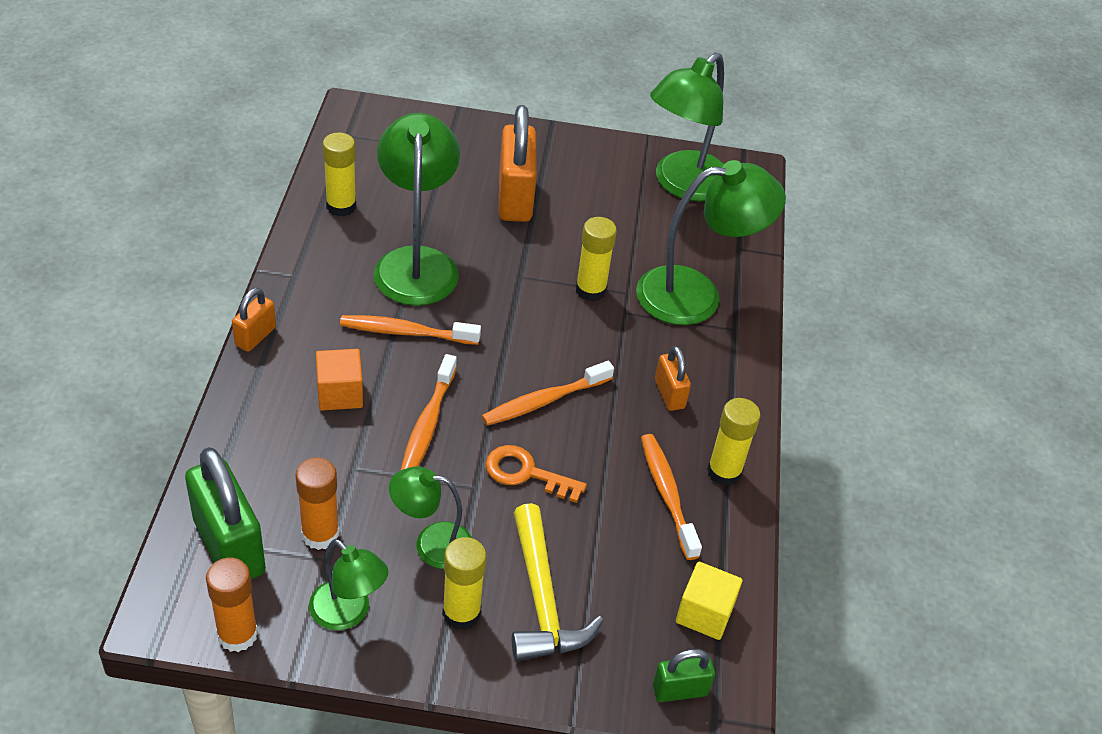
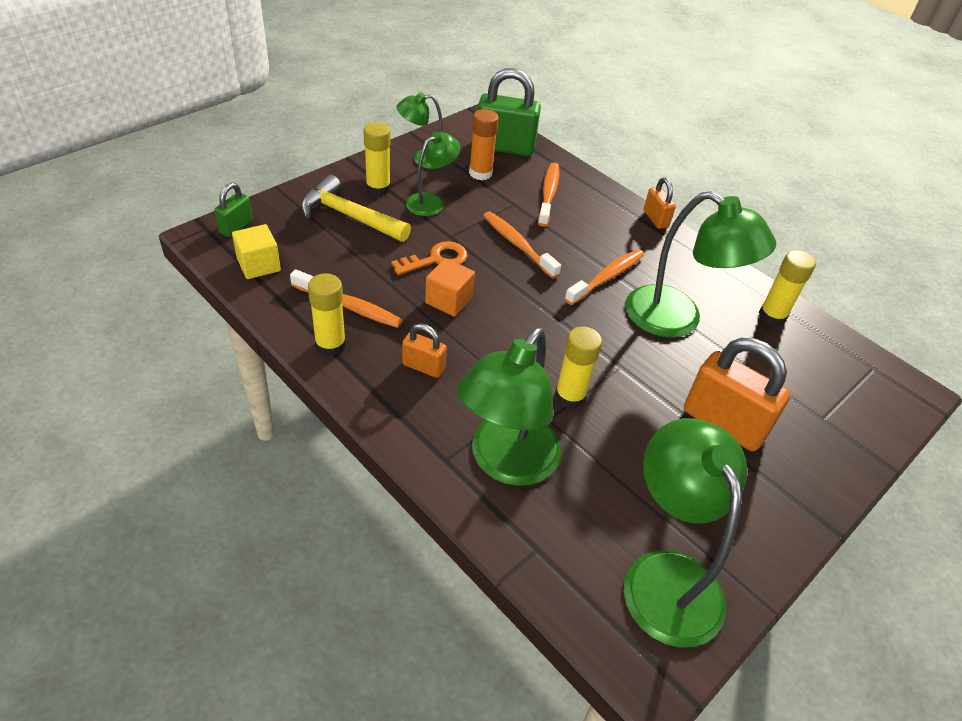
camera: 130 degrees right, 0 degrees up
orange glue stick [206,558,258,652] -> none
orange cube [316,349,363,410] -> orange cube moved to [425,258,475,317]
orange toothbrush [482,361,614,426] -> orange toothbrush moved to [538,162,559,227]

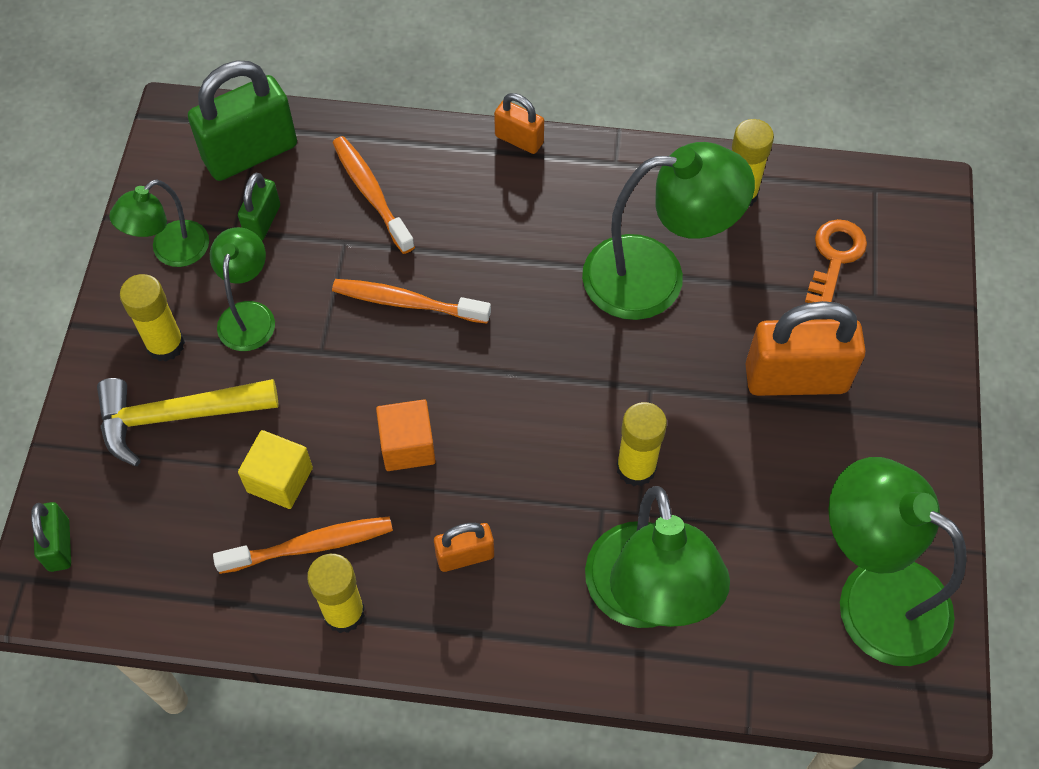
camera: 35 degrees left, 15 degrees up
yellow cube [232,224,281,279] -> yellow cube moved to [238,430,313,509]
orange key [391,241,467,275] -> orange key moved to [805,219,867,303]
orange glue stick [469,109,499,180] -> green padlock [238,173,280,241]
orange toothbrush [564,249,644,305] -> none

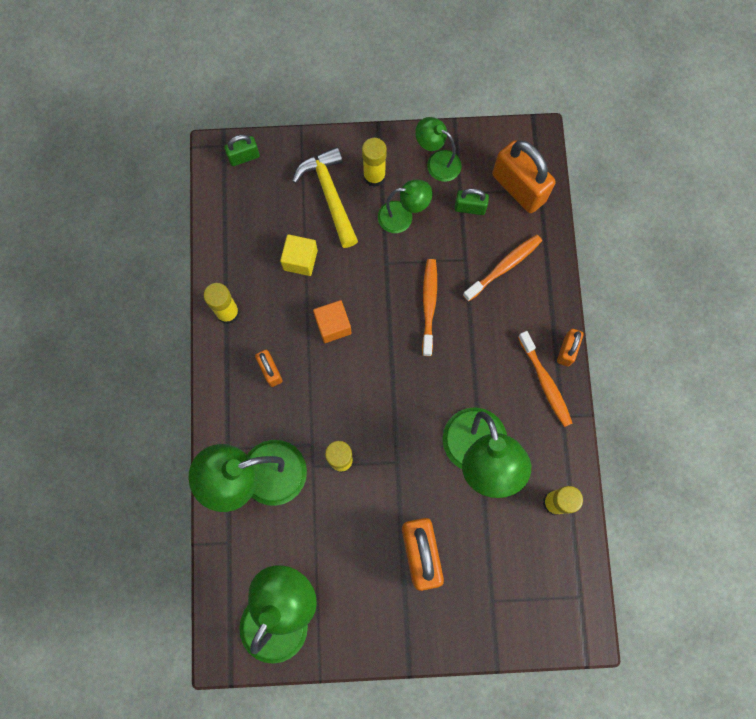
camera: 80 degrees right, 15 degrees up
green padlock [188,60,297,181] -> orange padlock [492,140,556,213]
orange toothbrush [213,516,393,574] -> orange toothbrush moved to [518,331,572,427]
orange key [805,219,867,303] -> none

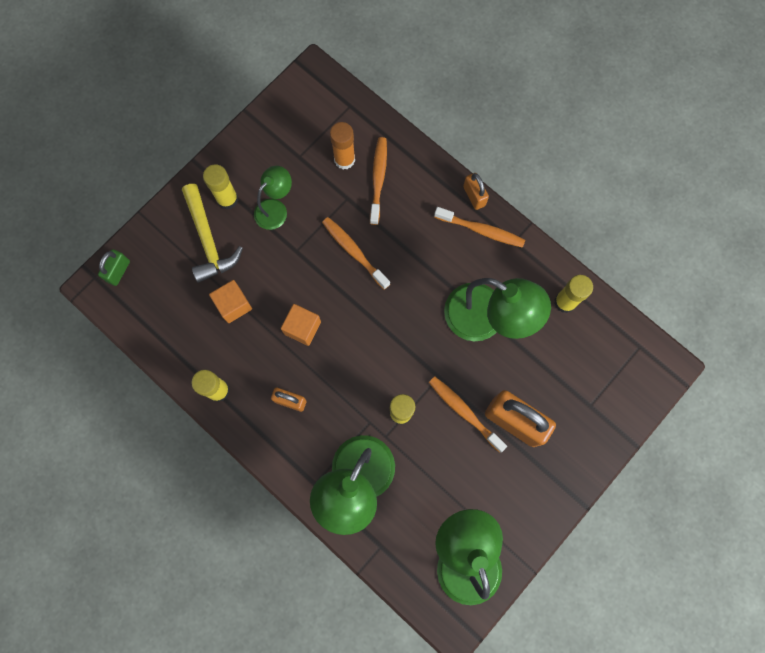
camera: 45 degrees left, 0 degrees up
yellow cube [280,234,318,276] -> orange cube [209,280,252,323]
yellow hammer [292,147,358,248] -> yellow hammer turned 135 degrees counterclockwise [182,184,243,283]
green lamp [415,117,462,182] -> none
green padlock [454,189,489,215] -> none
orange padlock [492,140,556,213] -> none
none -> orange glue stick [330,122,355,169]
none -> orange toothbrush [429,376,507,453]

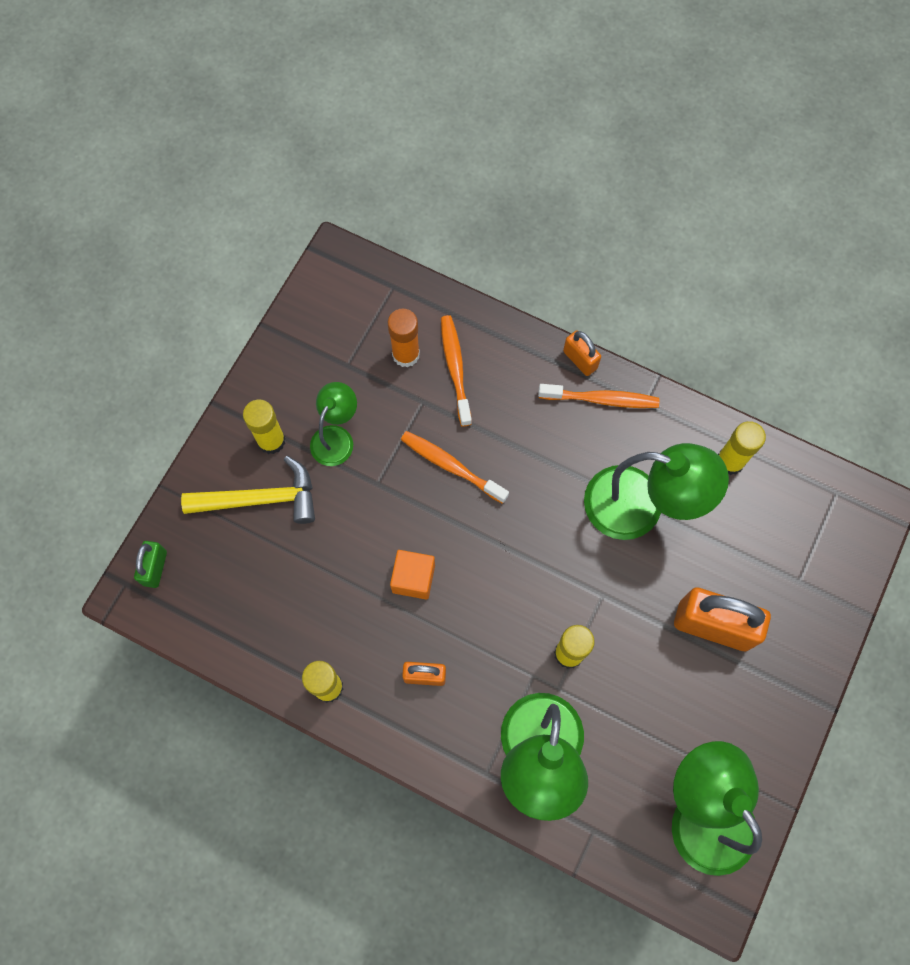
camera: 15 degrees left, 5 degrees down
yellow hammer [182,184,243,283] -> yellow hammer turned 60 degrees counterclockwise [181,456,315,524]
orange cube [209,280,252,323] -> none
orange toothbrush [429,376,507,453] -> none

